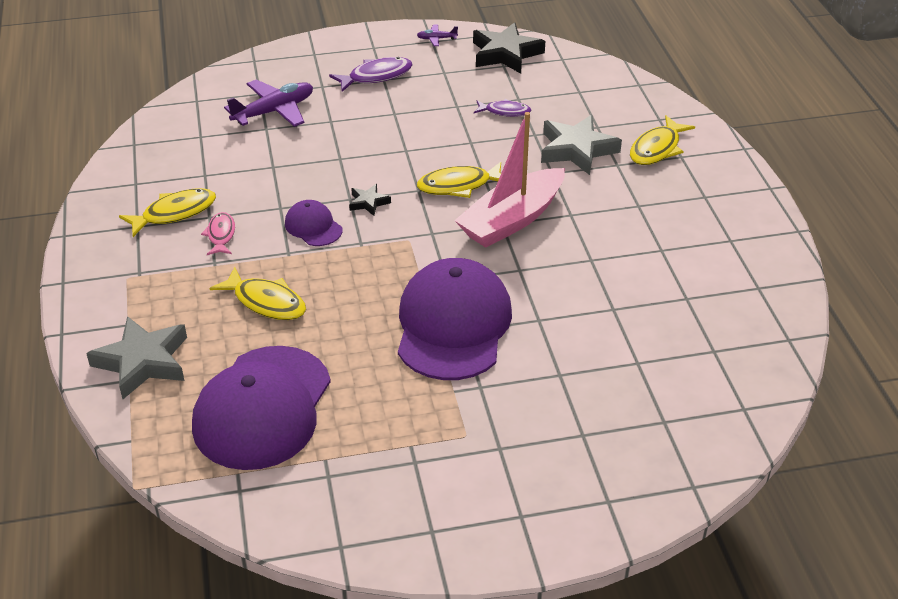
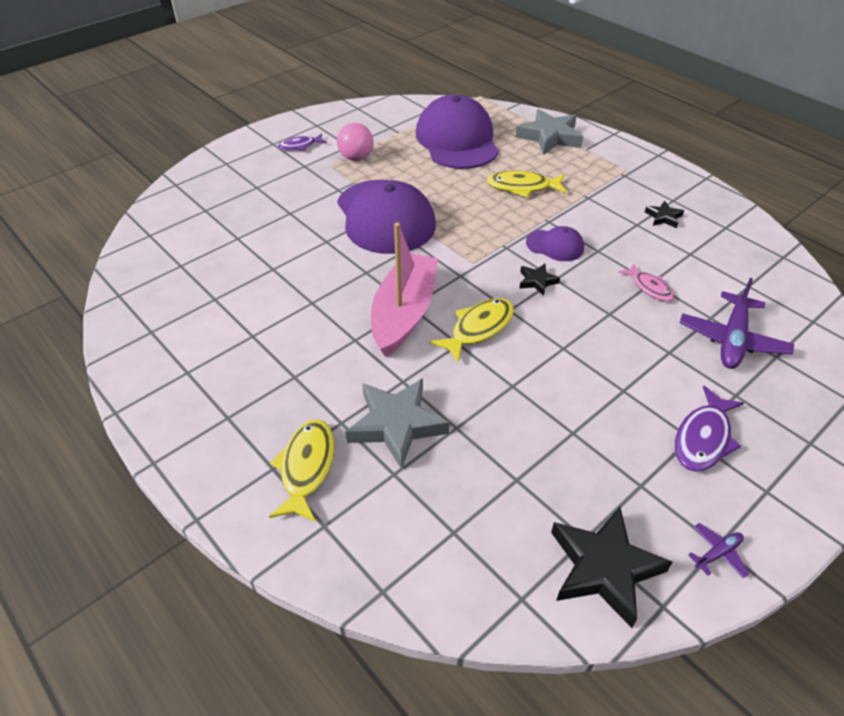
camera: 150 degrees right, 5 degrees up
yellow fish [119,188,216,237] -> black star [645,201,684,228]
pink fish [201,212,235,255] -> pink fish moved to [618,263,674,301]
purple fish [474,99,532,117] -> purple fish moved to [278,133,327,151]
none -> pink ball [337,123,374,161]

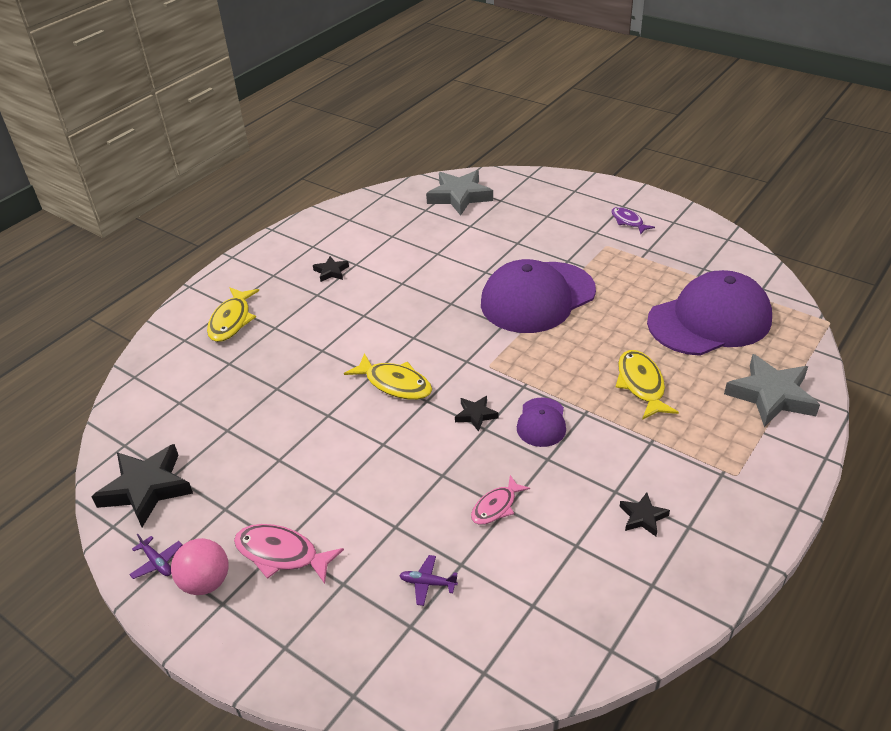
camera: 80 degrees right, 5 degrees down
yellow fish [269,419,334,522] -> yellow fish turned 105 degrees clockwise [207,287,259,342]
pink ball [337,123,374,161] -> pink ball moved to [171,538,229,595]
grey star [345,378,450,469] -> grey star moved to [426,170,493,216]
pink boat [371,222,438,357] -> none
purple fish [674,385,744,472] -> pink fish [234,524,344,584]
purple plane [680,278,794,369] -> purple plane [399,555,458,606], size x0.47
none -> black star [313,256,349,282]

